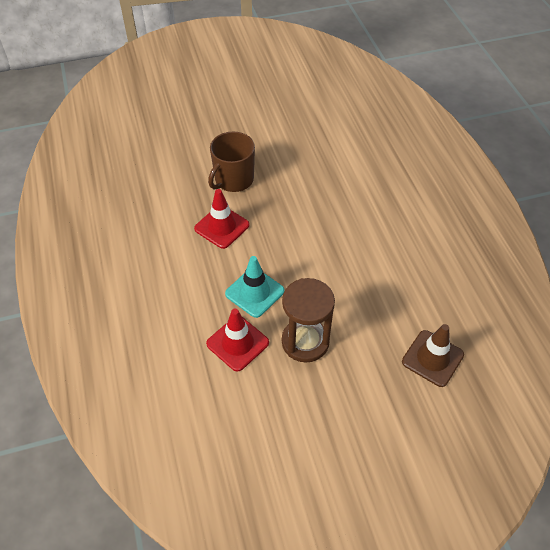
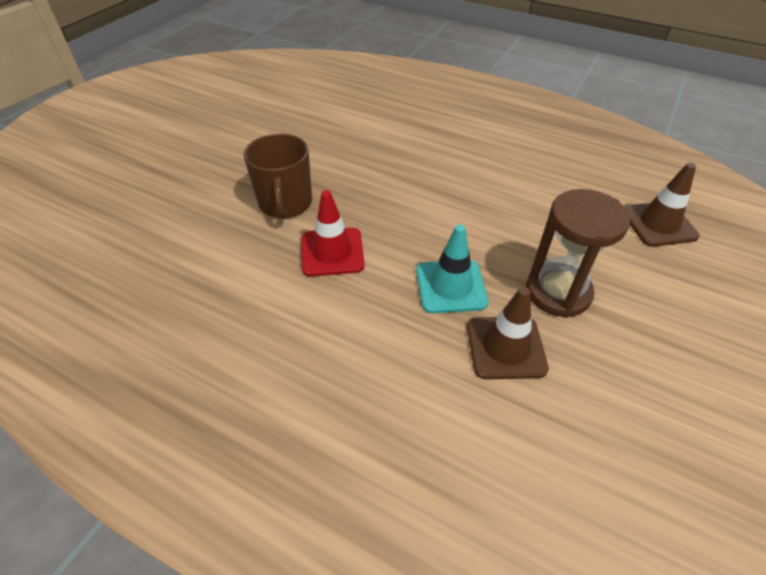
camera: 45 degrees left, 5 degrees down
red traffic cone [206,309,269,372] -> brown traffic cone [467,287,549,380]

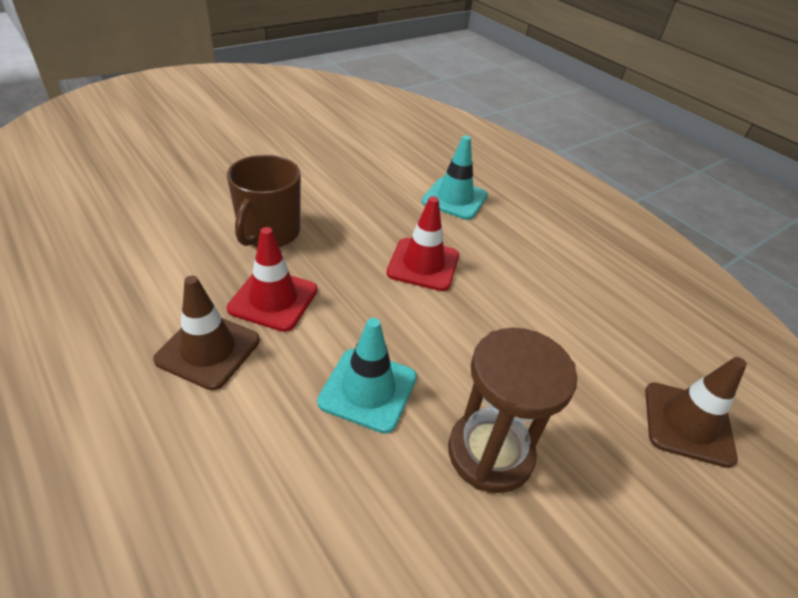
camera: 20 degrees right, 5 degrees down
brown traffic cone [467,287,549,380] -> brown traffic cone moved to [153,275,260,390]
none -> red traffic cone [386,196,459,291]
none -> turquoise traffic cone [422,135,488,220]

